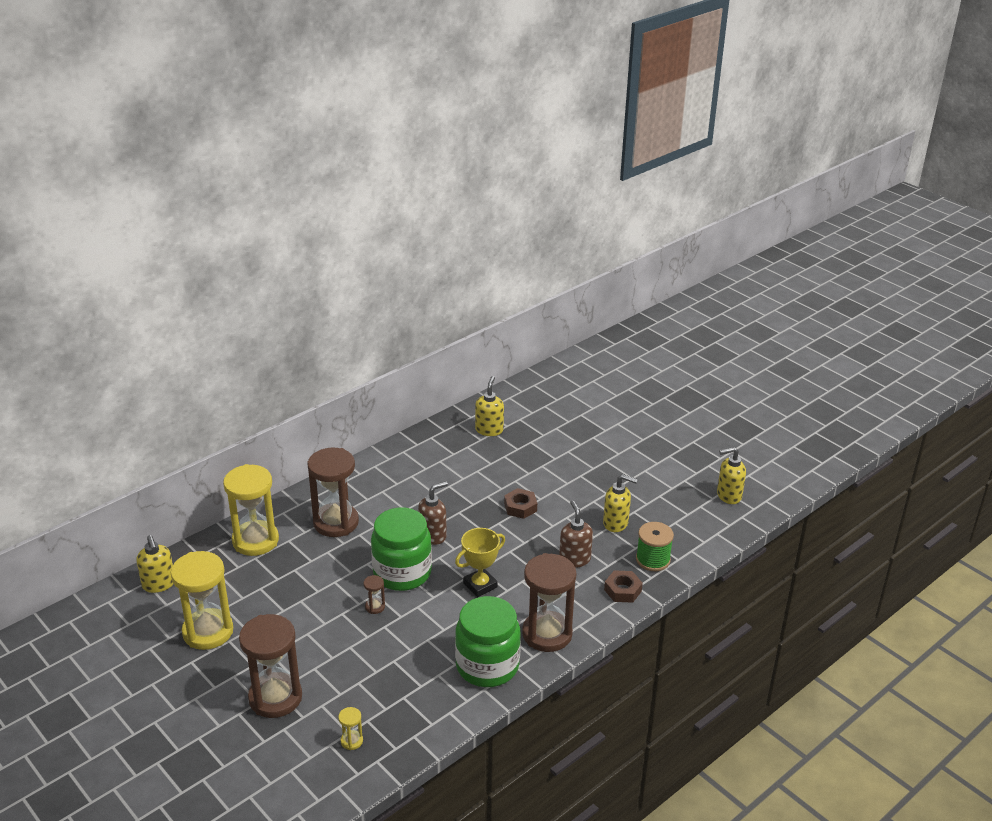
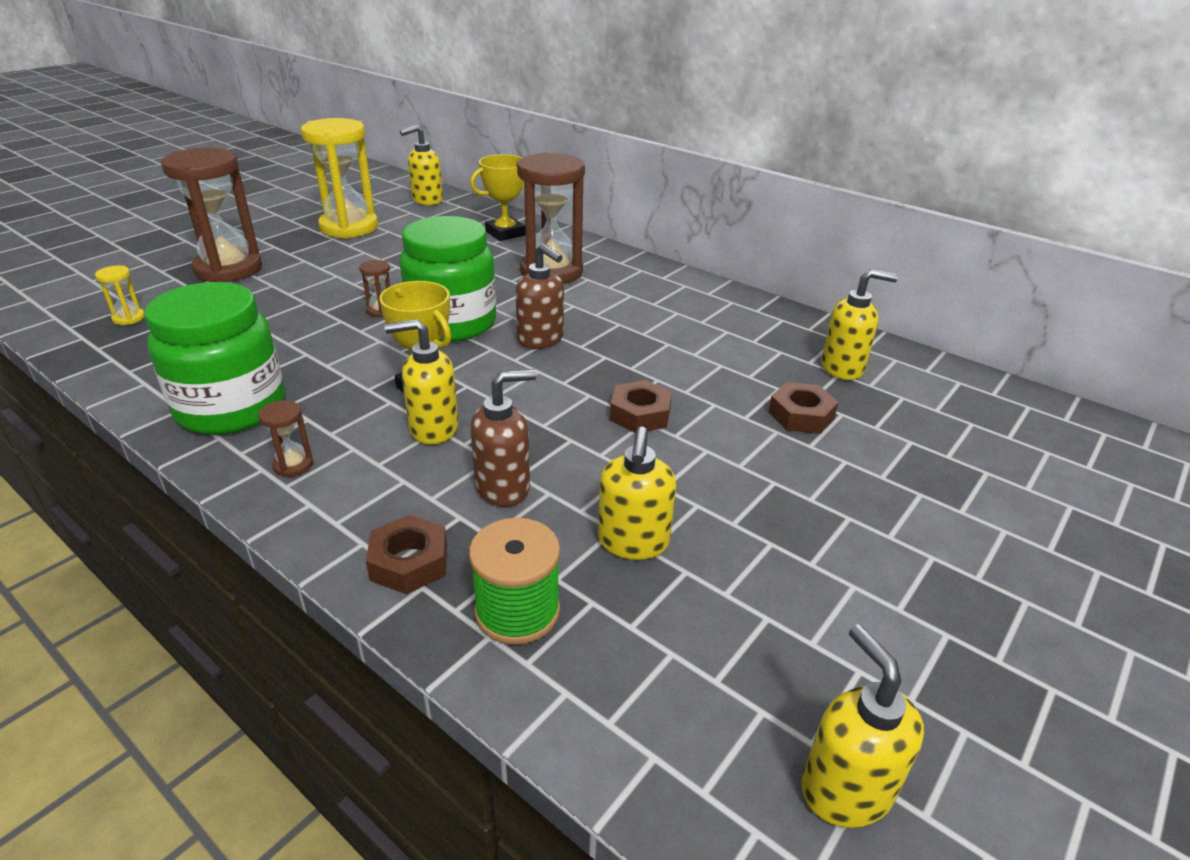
camera: 80 degrees right, 0 degrees up
yellow hourglass [223,464,279,556] -> yellow trophy [470,154,526,241]
brown hourglass [522,553,577,652] -> brown hourglass [258,400,313,477], size x0.41
none -> yellow soap dispenser [384,319,459,445]
none -> brown nut [768,382,839,434]

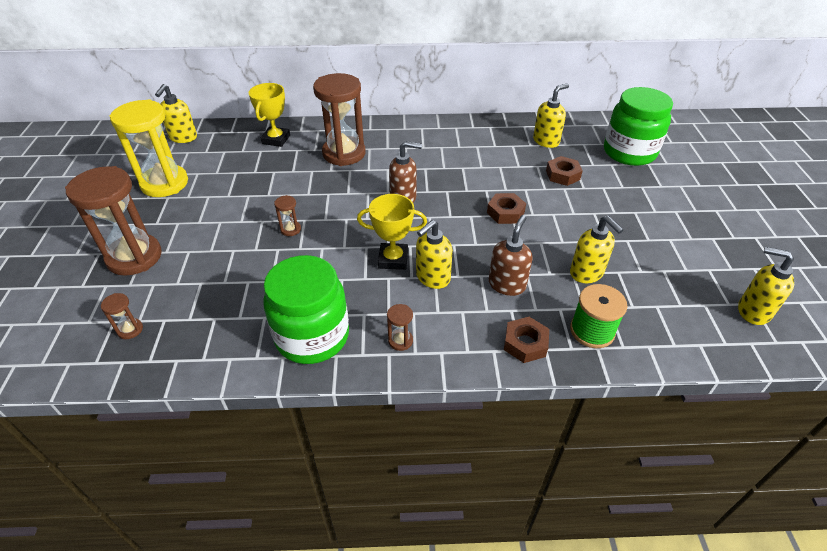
camera: 40 degrees left, 10 degrees up
yellow hourglass [95,266,145,325] -> brown hourglass [101,293,143,339]
green jar [399,216,496,342] -> green jar moved to [604,87,673,166]

